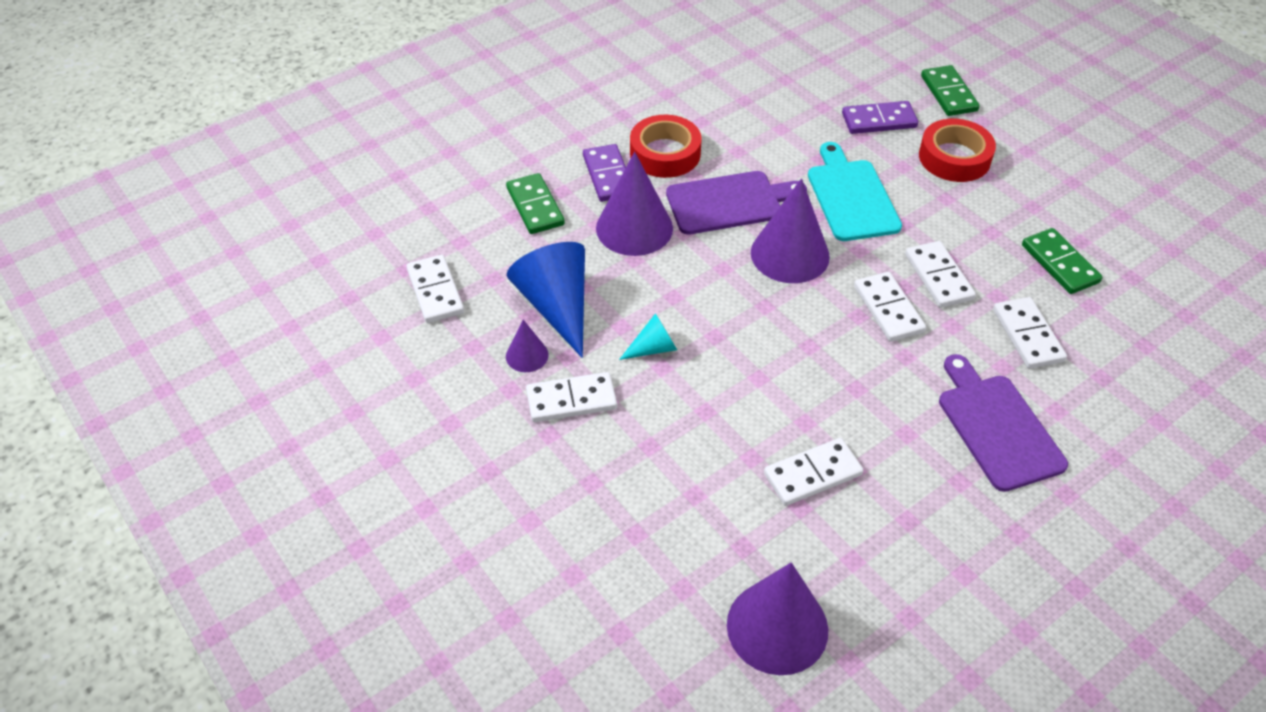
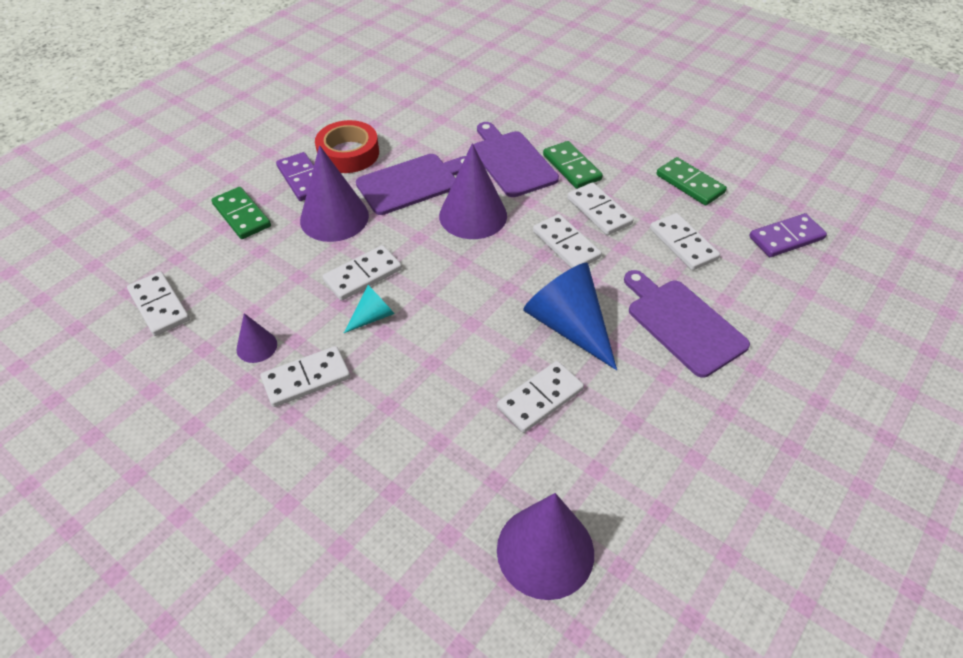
camera: 15 degrees left, 0 degrees up
blue cone [507,242,585,358] -> blue cone moved to [523,263,617,370]
turquoise cutting board [808,142,902,241] -> purple cutting board [473,122,559,197]
purple domino [842,101,918,134] -> purple domino moved to [749,213,827,257]
red tape [919,119,996,182] -> none
green domino [921,65,980,116] -> green domino moved to [543,141,603,189]
none -> white domino [323,245,402,301]

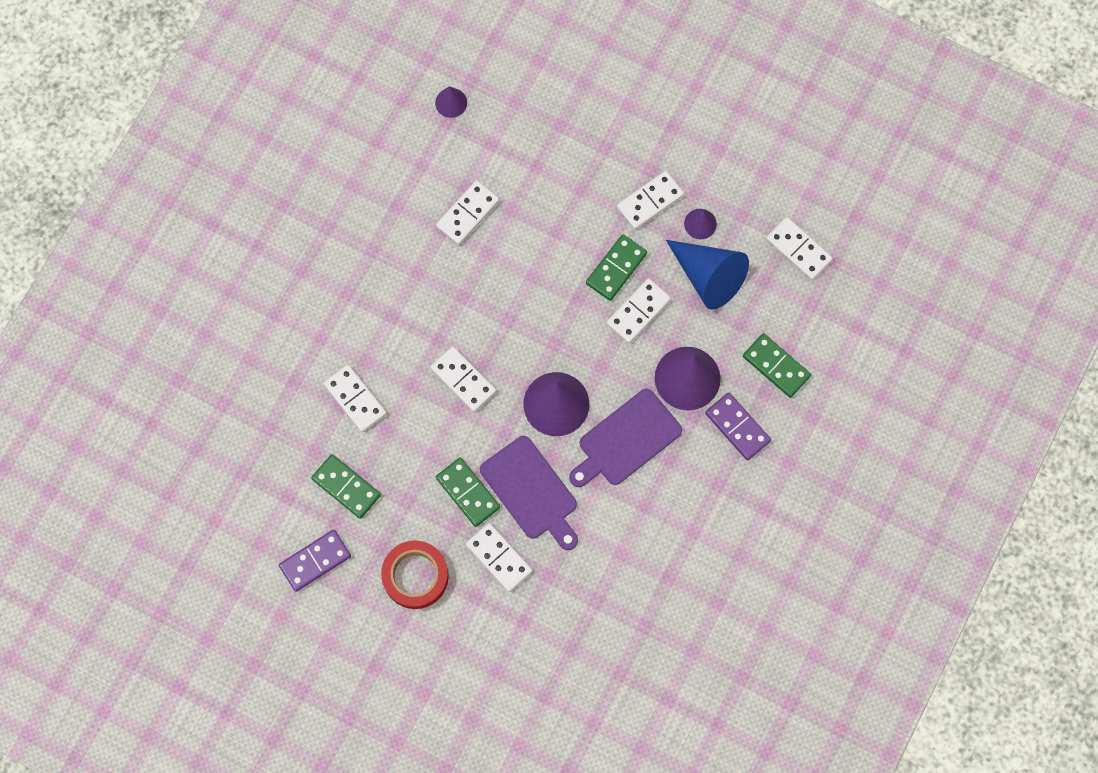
camera: 170 degrees right, 25 degrees up
red tape [315,120,379,173] -> red tape moved to [381,540,449,609]
turquoise cone [344,285,395,333] -> green domino [586,234,647,301]
purple cone [497,493,594,600] -> purple cone [435,86,467,118], size x0.50
blue cone [523,263,617,370] -> blue cone moved to [666,240,749,310]
white domino [567,182,634,235] -> white domino moved to [466,523,532,592]
purple cutting board [624,270,750,378] -> none
purple domino [749,213,827,257] -> purple domino moved to [279,530,351,592]

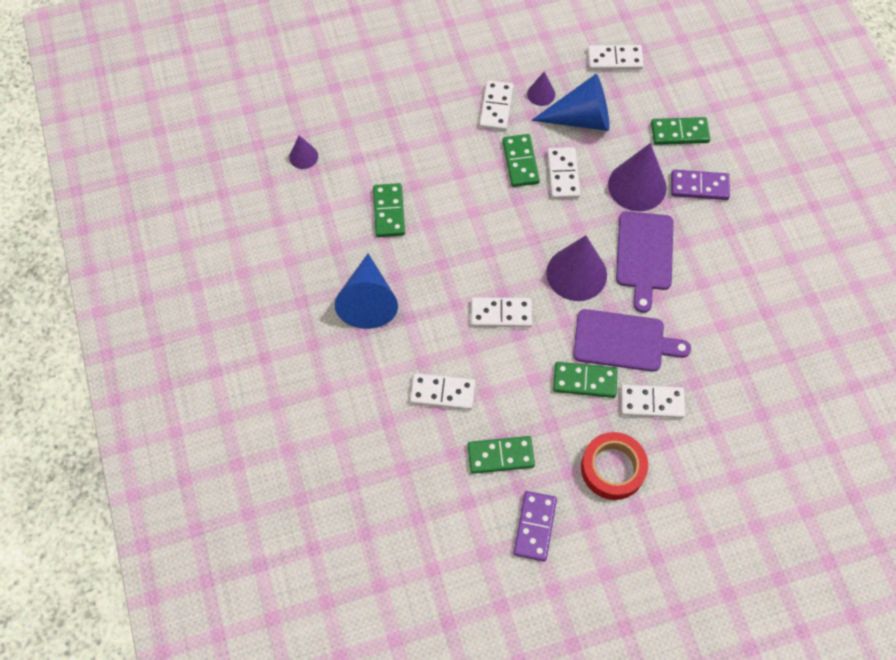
camera: 45 degrees left, 10 degrees down
white domino [436,180,499,245] -> green domino [373,183,405,237]
none -> blue cone [334,254,398,329]

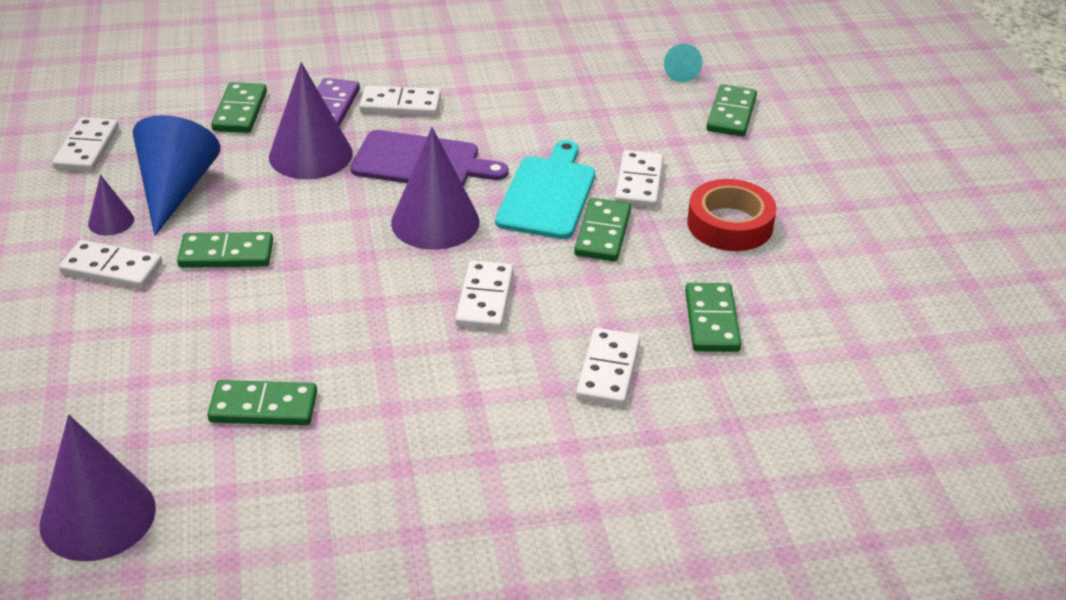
camera: 85 degrees left, 25 degrees down
purple cone [289,135,318,169] -> purple cone [40,415,156,561], size x1.98
blue cone [334,254,398,329] -> none
purple domino [514,491,557,562] -> none
white domino [547,147,580,199] -> white domino moved to [359,85,441,116]
purple cutting board [573,309,691,372] -> turquoise cutting board [495,140,595,239]
none -> turquoise cone [664,44,702,82]
none -> green domino [706,84,757,137]

